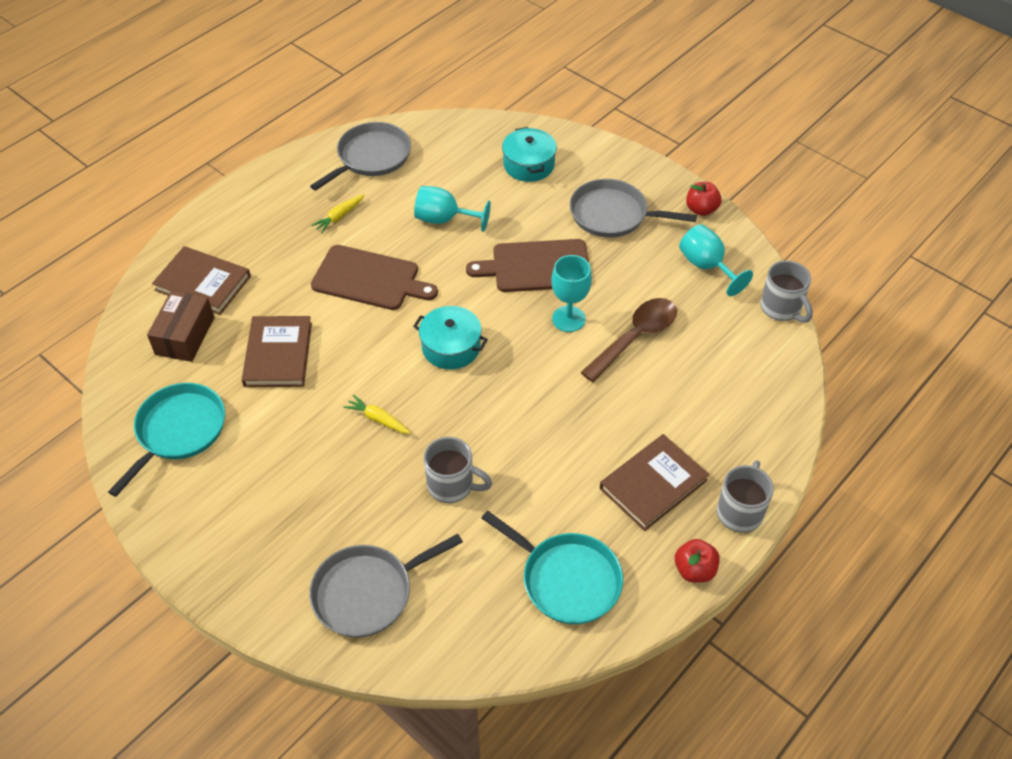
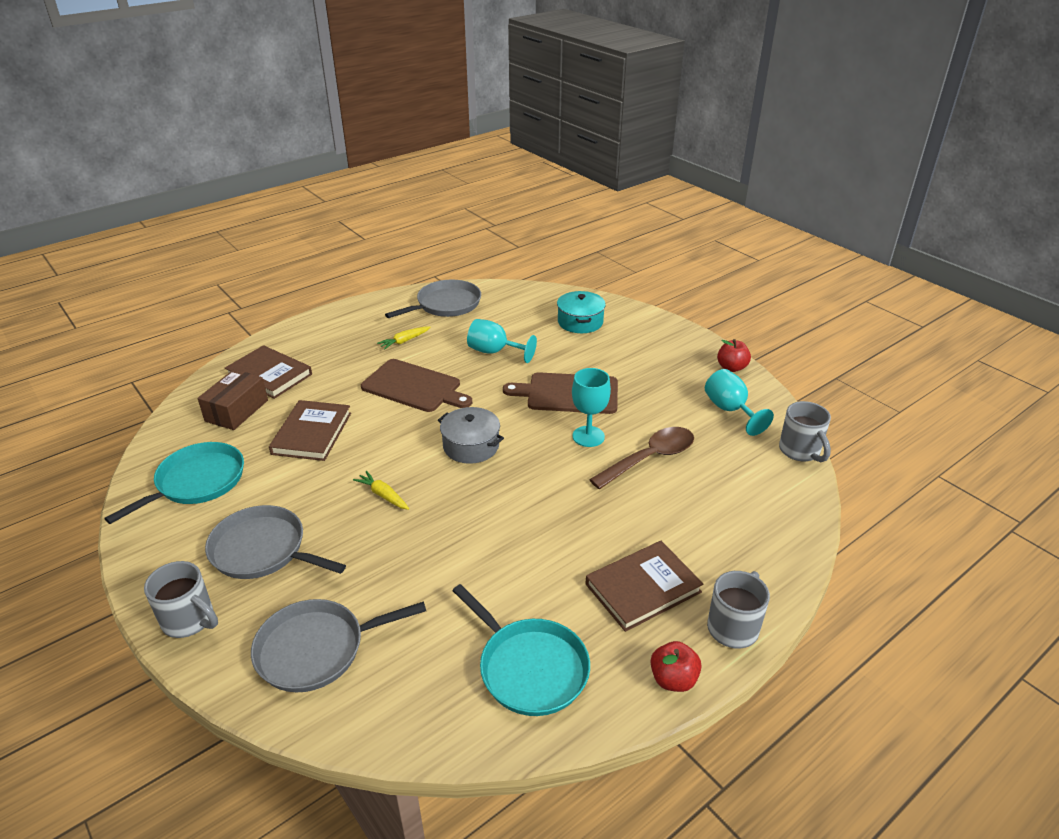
camera: 10 degrees right, 15 degrees down
turquoise pot [413,306,488,370] -> grey pot [438,407,504,464]
grey mug [424,437,492,503] -> grey mug moved to [144,561,218,638]
grey pan [570,179,697,238] -> grey pan moved to [205,505,346,579]

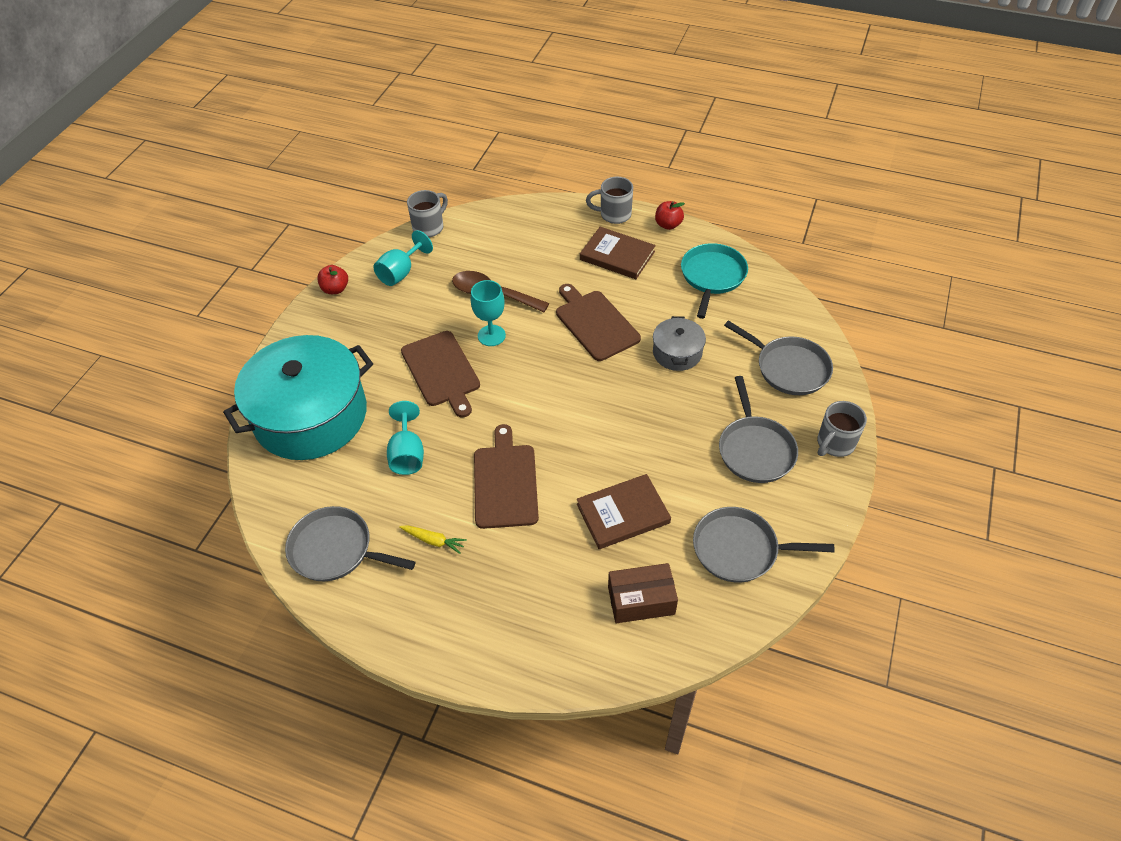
camera: 120 degrees left, 15 degrees up
turquoise pan [104,442,244,524] -> grey pan [693,507,835,583]
grey mug [144,561,218,638] -> grey mug turned 135 degrees counterclockwise [817,401,867,457]
brown book [225,345,312,399] -> none
yellow carrot [353,471,409,510] -> none
grey pot [438,407,504,464] -> grey pot moved to [653,316,706,371]
turquoise pot [557,291,606,333] -> turquoise pot [223,335,373,460], size x2.20
none -> brown cutting board [556,284,641,361]

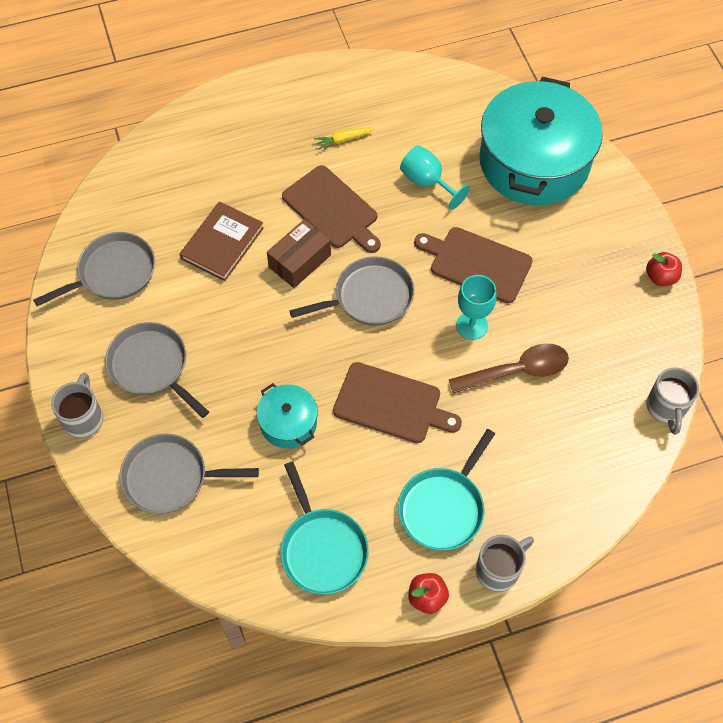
camera: 140 degrees right, 10 degrees up
grey pan [285,506,416,581] -> grey pan moved to [289,256,414,326]
turquoise goblet [374,230,433,286] -> none
brown book [580,227,656,279] -> turquoise pan [398,429,495,550]
brown box [608,563,678,623] -> brown box moved to [267,219,331,288]
grey pot [653,316,706,371] -> turquoise pot [256,383,318,448]

